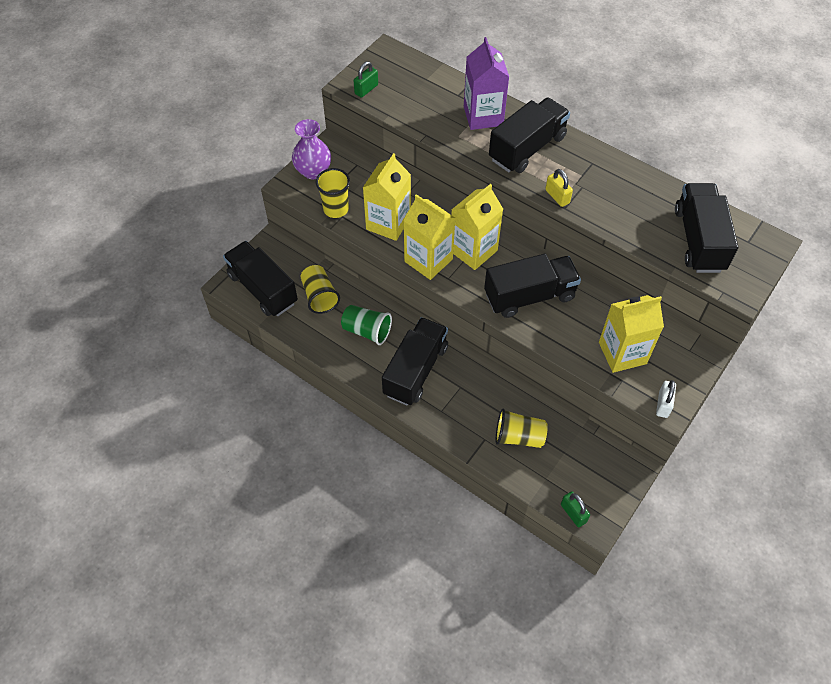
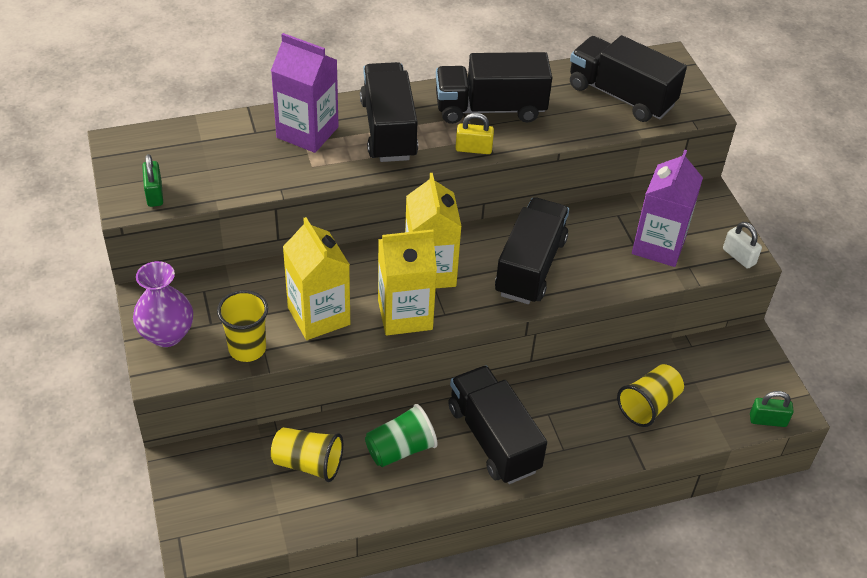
camera: 55 degrees left, 10 degrees down
black truck [223,241,298,316] -> black truck moved to [436,52,553,124]
yellow carton [599,295,664,373] -> purple carton [632,150,703,267]

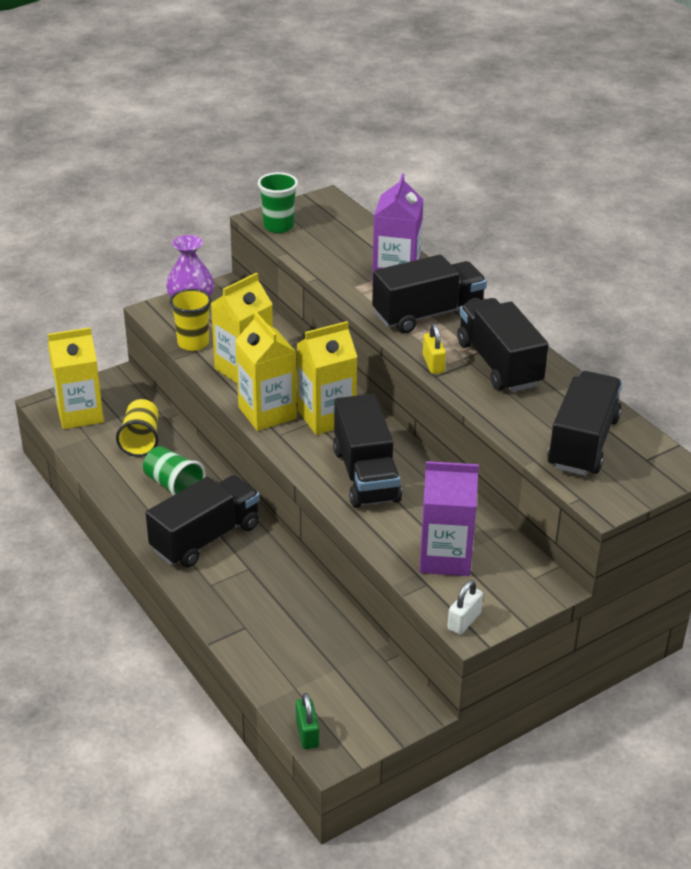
camera: 75 degrees right, 10 degrees down
green padlock [142,154,163,207] -> green cup [258,172,298,233]
black truck [495,197,569,304] -> black truck turned 75 degrees clockwise [333,394,402,508]
yellow cup [617,364,684,427] -> none
none -> yellow carton [48,327,104,429]

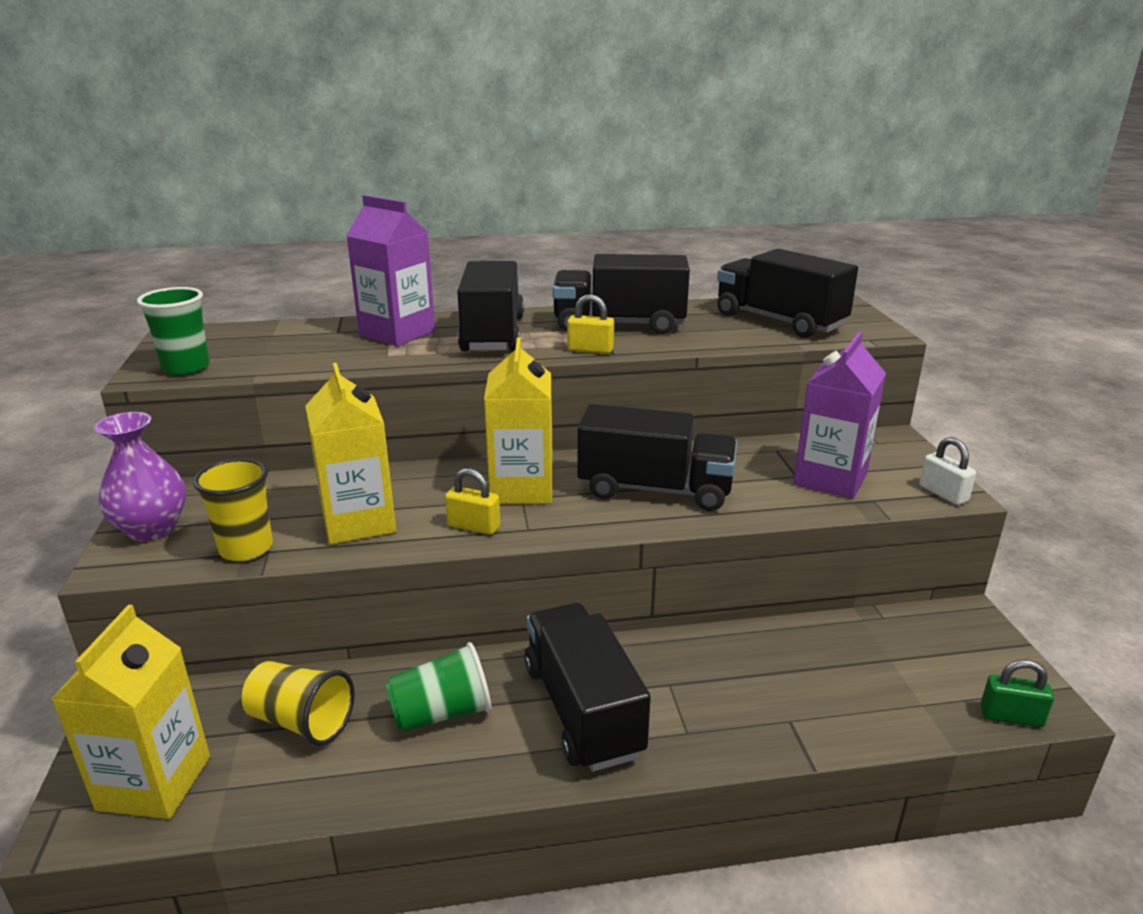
camera: 65 degrees left, 10 degrees down
yellow carton [235,312,297,431] -> yellow padlock [445,468,500,535]

